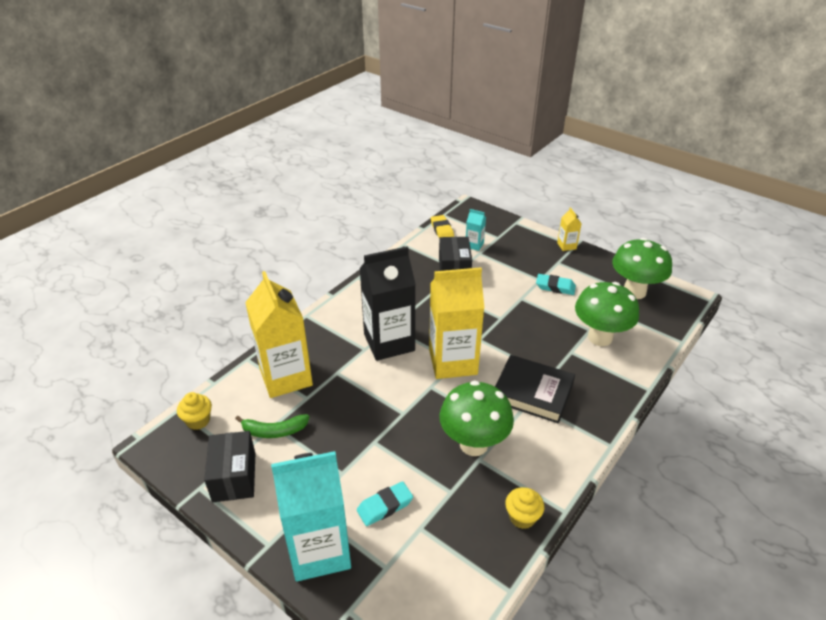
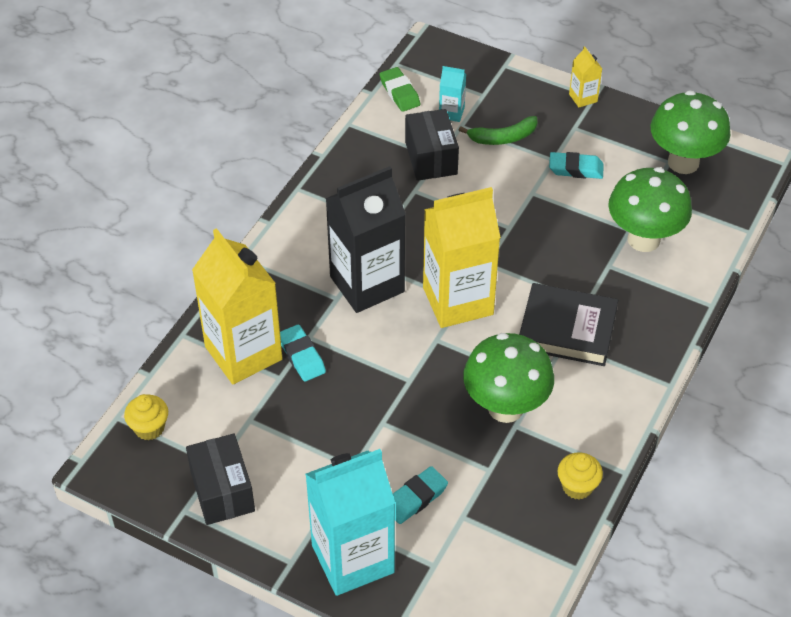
camera: 10 degrees left, 10 degrees up
green banana [235,414,309,438] -> green banana moved to [459,116,538,145]
yellow eraser [431,215,454,239] -> green eraser [380,67,421,112]
none -> turquoise eraser [280,325,326,382]

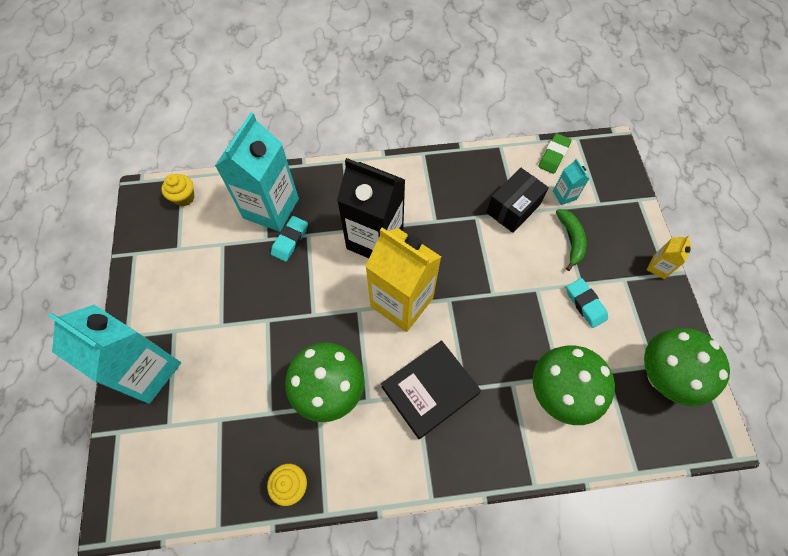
camera: 55 degrees right, 15 degrees up
black box [186,434,255,525] -> none
yellow carton [192,228,283,384] -> turquoise carton [215,112,299,232]
turquoise eraser [393,466,448,524] -> none
green banana [459,116,538,145] -> green banana turned 135 degrees counterclockwise [556,209,587,271]
black book [519,283,618,366] -> black book turned 75 degrees clockwise [381,340,481,439]

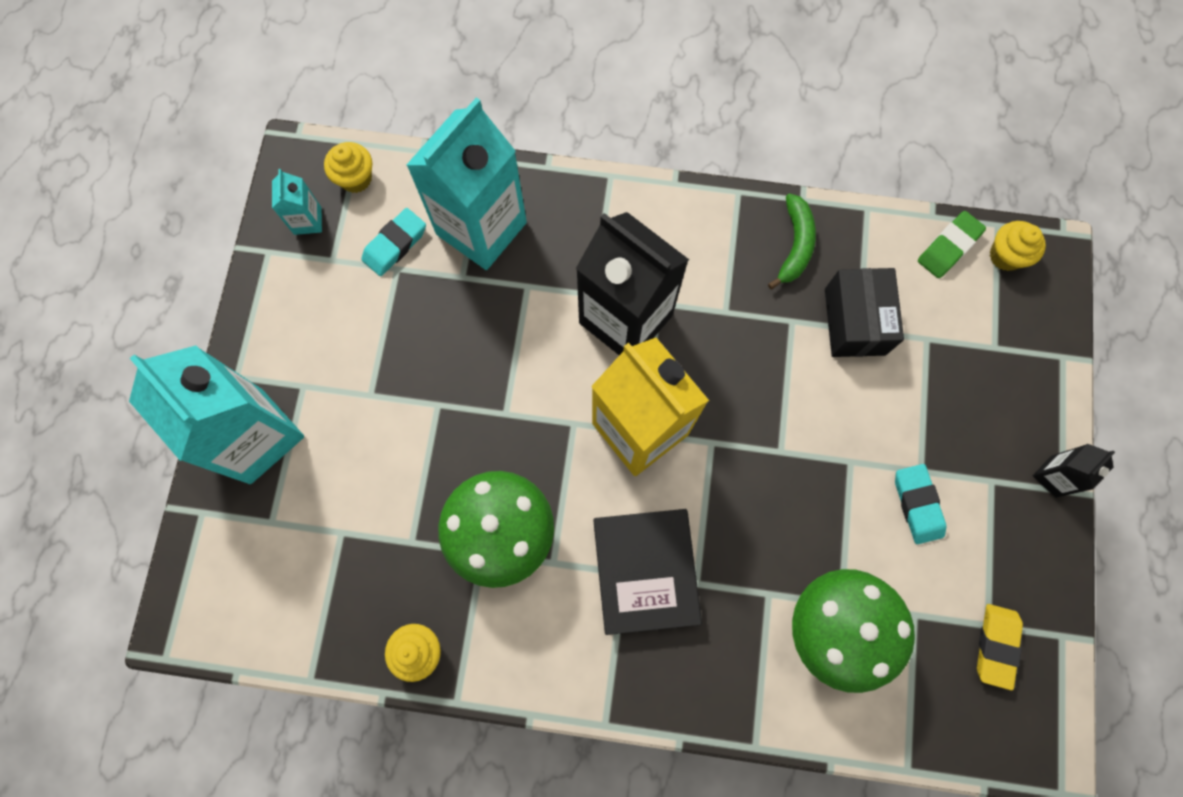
camera: 15 degrees right, 10 degrees up
turquoise eraser [271,216,308,262] -> turquoise eraser moved to [361,208,426,276]
black book [381,340,481,439] -> black book turned 75 degrees counterclockwise [593,509,702,635]
black box [487,168,549,233] -> black box turned 60 degrees counterclockwise [825,268,904,357]
turquoise carton [553,158,590,205] -> turquoise carton moved to [272,169,322,235]
green banana [556,209,587,271] -> green banana moved to [768,194,816,289]
green mushroom [644,328,730,407] -> yellow eraser [977,604,1023,690]
yellow carton [647,235,692,279] -> black carton [1033,444,1115,497]
none -> yellow cupcake [990,221,1046,271]

